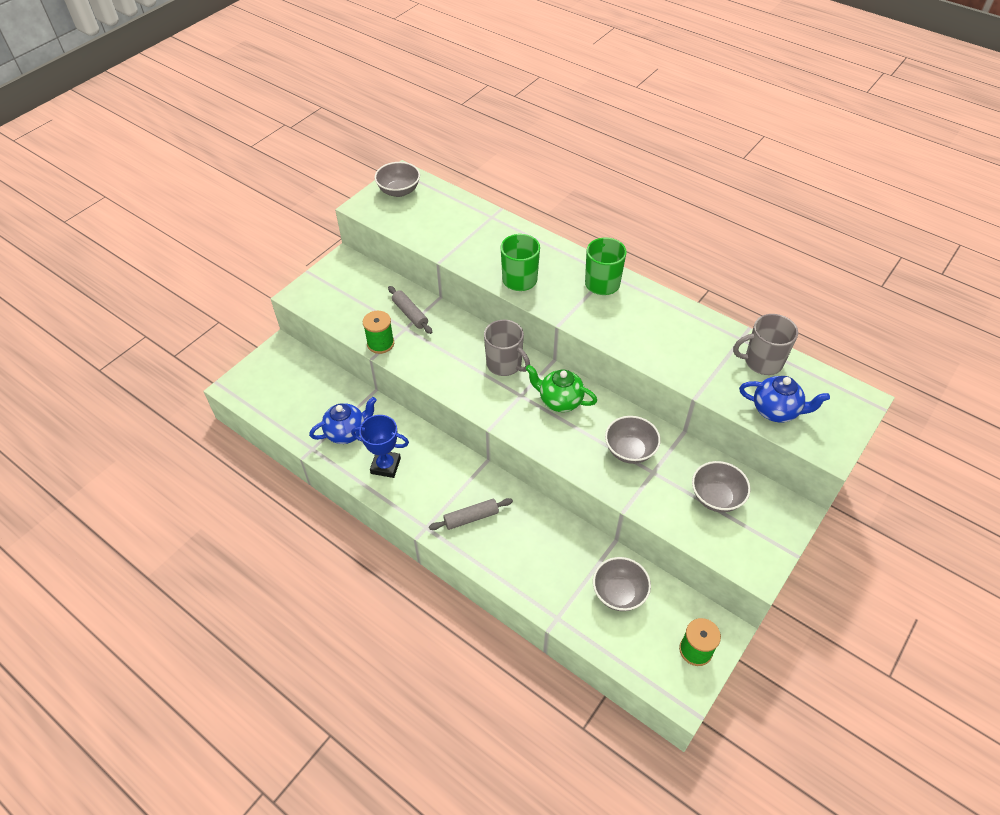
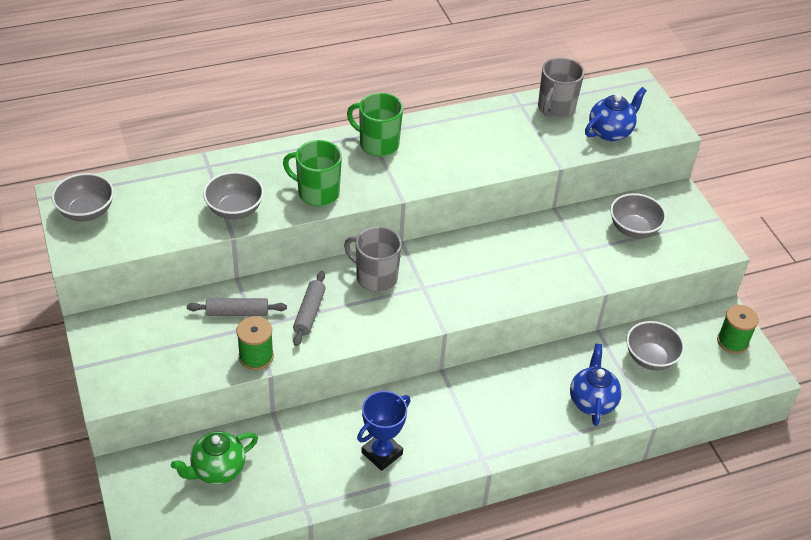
camera: 60 degrees left, 5 degrees down
blue teapot [309,397,377,444] -> blue teapot moved to [570,344,622,426]
grey rolling pin [429,498,513,530] -> grey rolling pin moved to [293,271,326,346]
grey mug [484,320,530,376] -> grey mug turned 135 degrees counterclockwise [344,227,402,292]
green teapot [526,365,597,412] -> green teapot moved to [171,432,258,485]
grey bowl [605,416,661,464] -> grey bowl moved to [203,172,264,220]

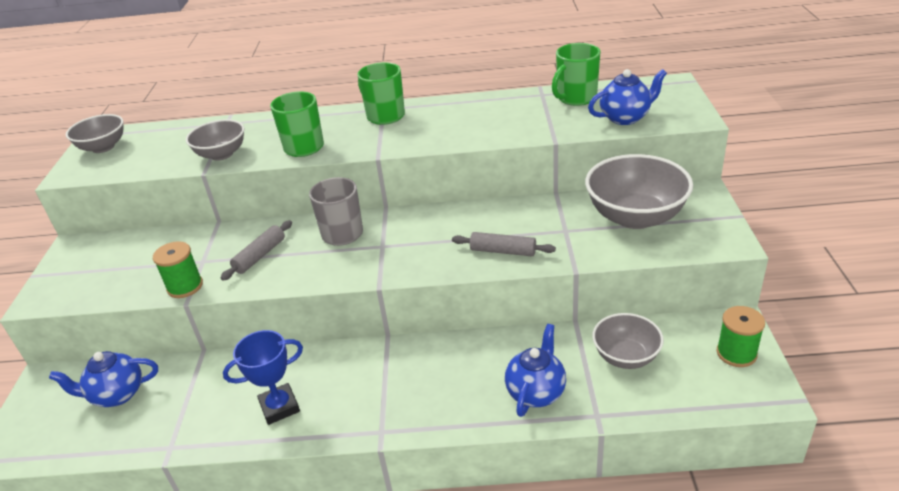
camera: 25 degrees right, 10 degrees down
green teapot [171,432,258,485] -> blue teapot [49,351,158,407]
grey rolling pin [187,298,287,316] -> grey rolling pin moved to [452,232,556,256]
grey mug [538,57,584,119] -> green mug [552,43,600,106]
grey bowl [610,193,666,238] -> grey bowl [585,154,693,229], size x1.65

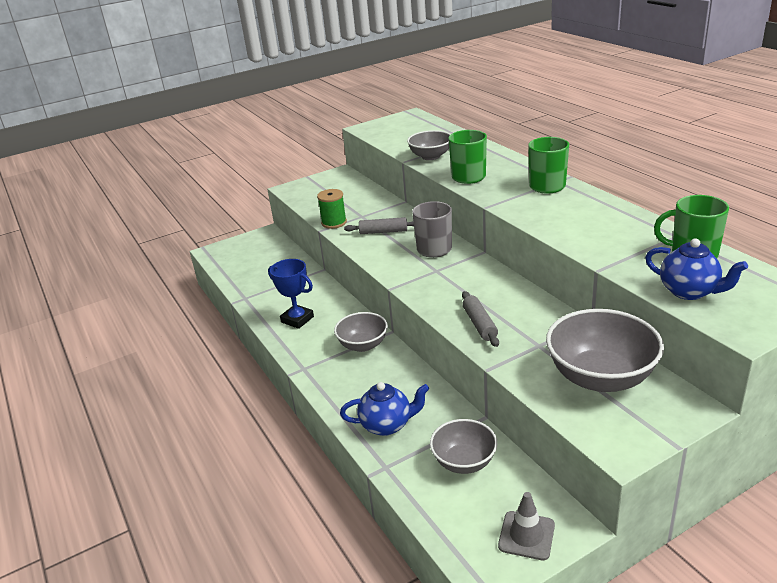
camera: 60 degrees right, 5 degrees down
blue teapot [49,351,158,407] -> none
grey bowl [66,114,123,153] -> grey bowl moved to [334,312,388,352]
green spool [716,306,765,367] -> grey traffic cone [498,492,555,560]

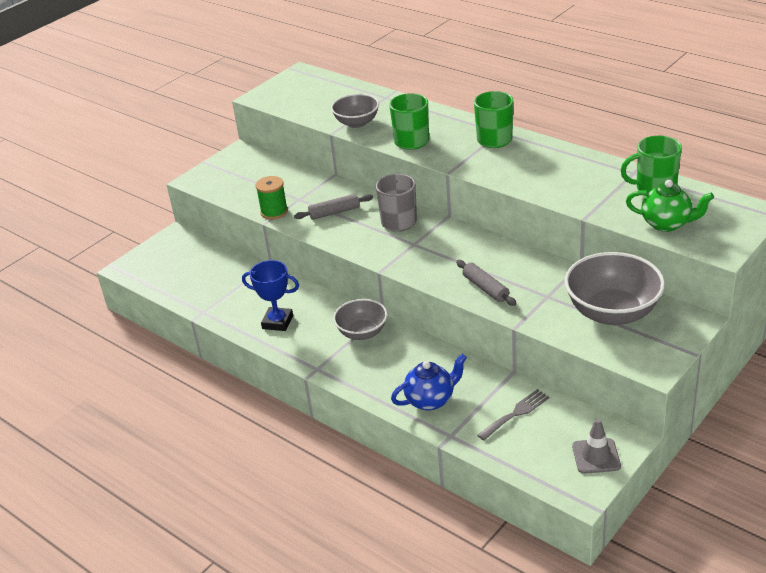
camera: 20 degrees left, 5 degrees up
grey bowl [430,419,498,474] -> grey fork [477,389,550,441]
blue teapot [645,239,748,300] -> green teapot [626,180,714,232]

